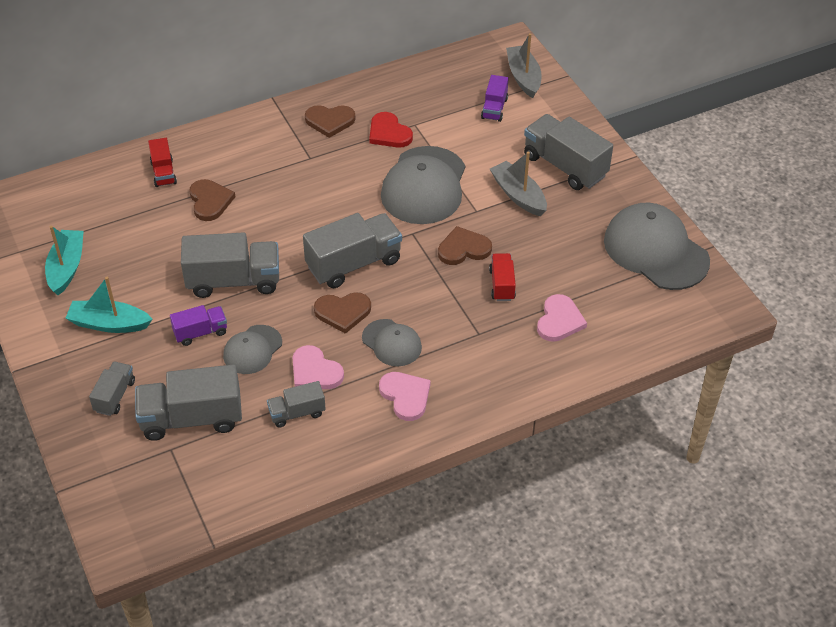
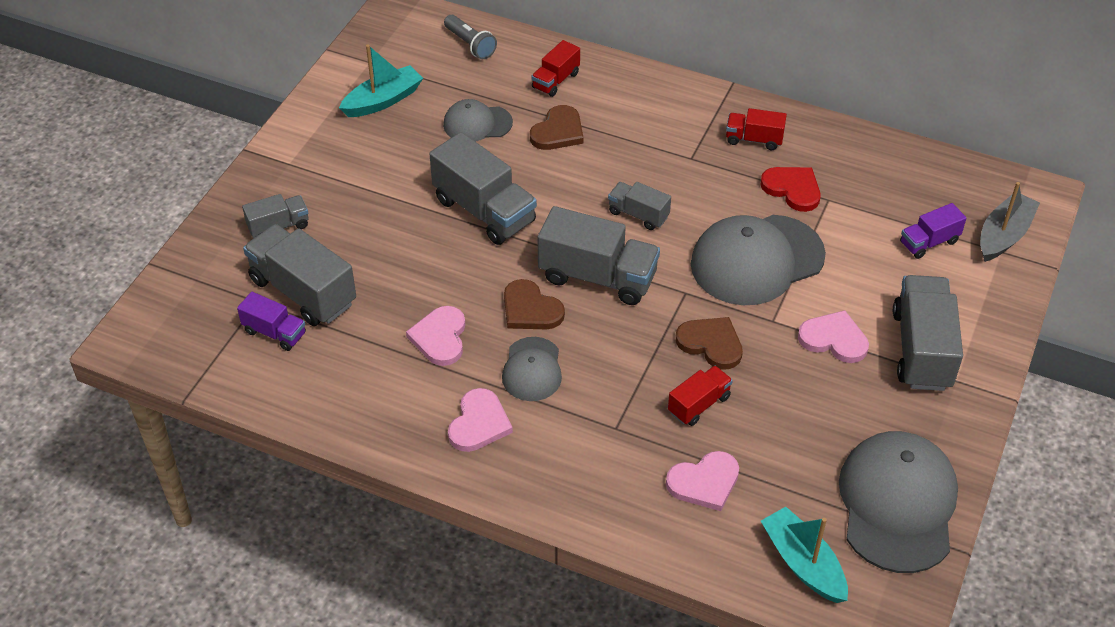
camera: 50 degrees right, 0 degrees up
turquoise boat [65,277,152,333] -> turquoise boat moved to [761,507,848,603]
purple truck [170,305,227,346] -> purple truck moved to [237,292,306,351]
grey cap [223,325,282,374] -> grey cap moved to [443,99,513,142]
grey truck [267,381,326,428] -> grey truck moved to [608,182,671,230]
brown heart [305,105,355,138] -> red truck [726,108,787,150]
red heart [369,112,413,148] -> red heart turned 120 degrees clockwise [760,167,821,212]
grey boat [490,151,547,216] -> pink heart [798,310,869,363]
none -> grey flashlight [444,15,497,59]

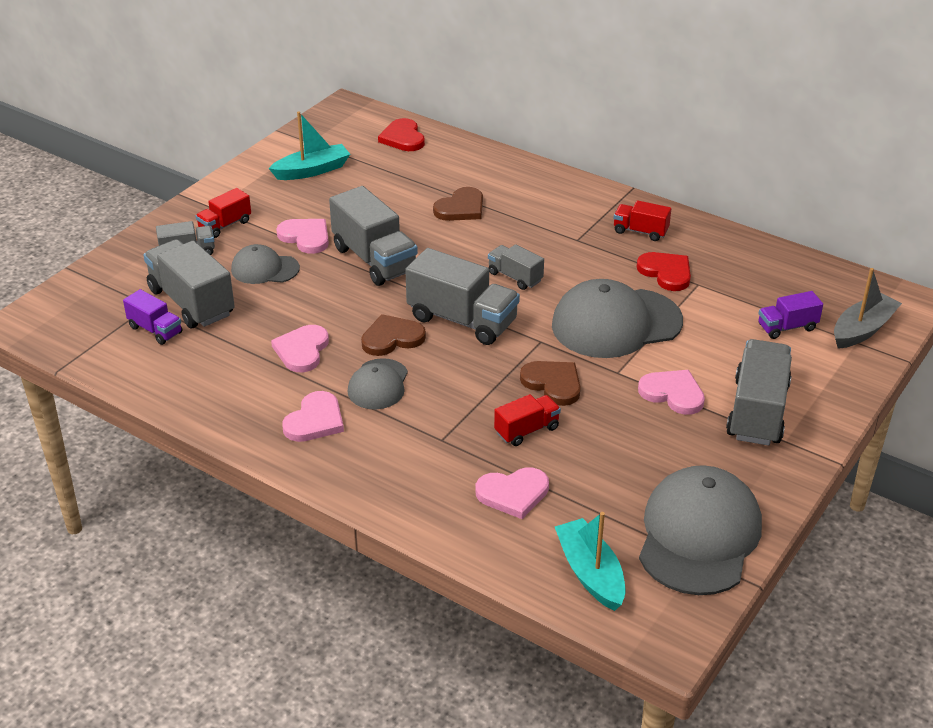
camera: 10 degrees right, 10 degrees down
grey cap [443,99,513,142] -> grey cap moved to [231,244,300,284]
grey flashlight [444,15,497,59] -> red heart [378,118,425,151]
brown heart [504,279,565,329] -> brown heart turned 105 degrees clockwise [361,314,426,356]
red truck [532,40,580,97] -> red truck moved to [195,188,251,238]
none -> pink heart [276,219,329,254]

